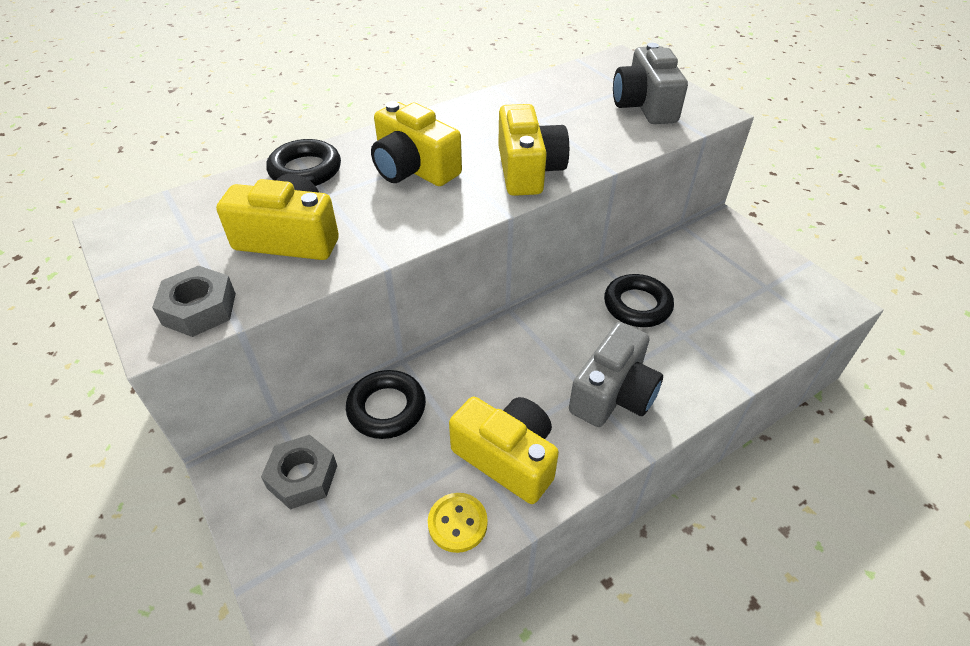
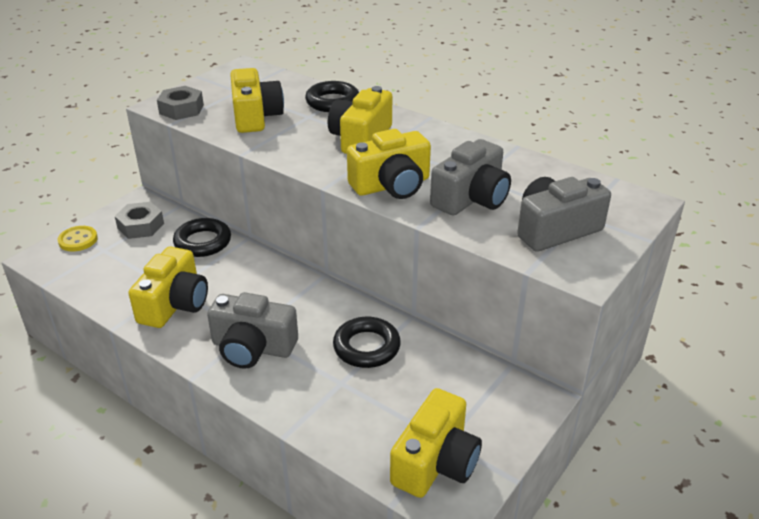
camera: 70 degrees right, 10 degrees down
yellow button [428,493,488,553] -> yellow button moved to [58,226,98,251]
none -> yellow camera [390,388,482,498]
none -> grey camera [430,139,511,216]

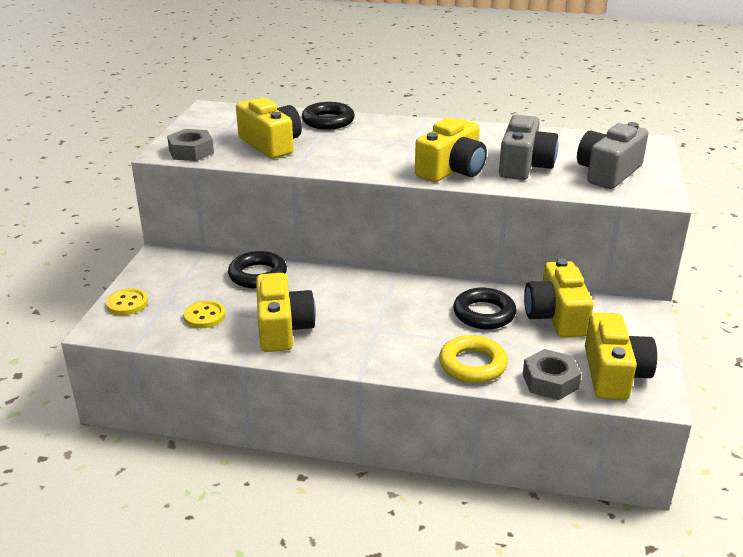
camera: 25 degrees left, 5 degrees down
grey nut [115,202,164,239] -> grey nut moved to [523,349,581,400]
grey camera [207,292,298,369] -> none
yellow camera [328,86,392,154] -> yellow camera moved to [524,259,593,338]
none -> yellow button [183,300,226,328]
none -> yellow ring [439,335,508,383]

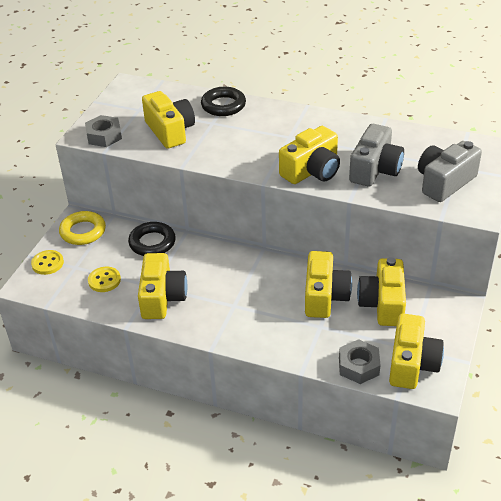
camera: 10 degrees right, 10 degrees up
yellow ring [439,335,508,383] -> yellow ring moved to [59,211,106,245]
black ring [453,288,516,329] -> yellow camera [305,251,352,318]

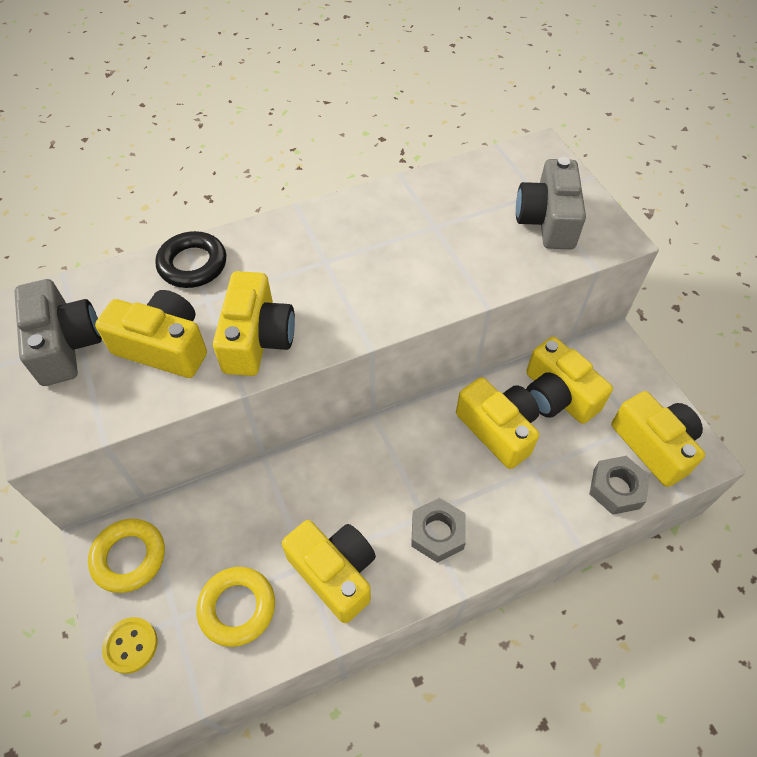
camera: 45 degrees left, 15 degrees up
grey nut [85,115,122,147] -> grey nut moved to [411,498,466,563]
yellow button [88,267,121,292] -> yellow ring [197,567,275,647]
black ring [128,222,176,256] -> none
yellow camera [279,126,340,184] -> yellow camera moved to [213,271,295,376]
grey camera [349,124,404,187] -> grey camera moved to [14,279,102,386]

